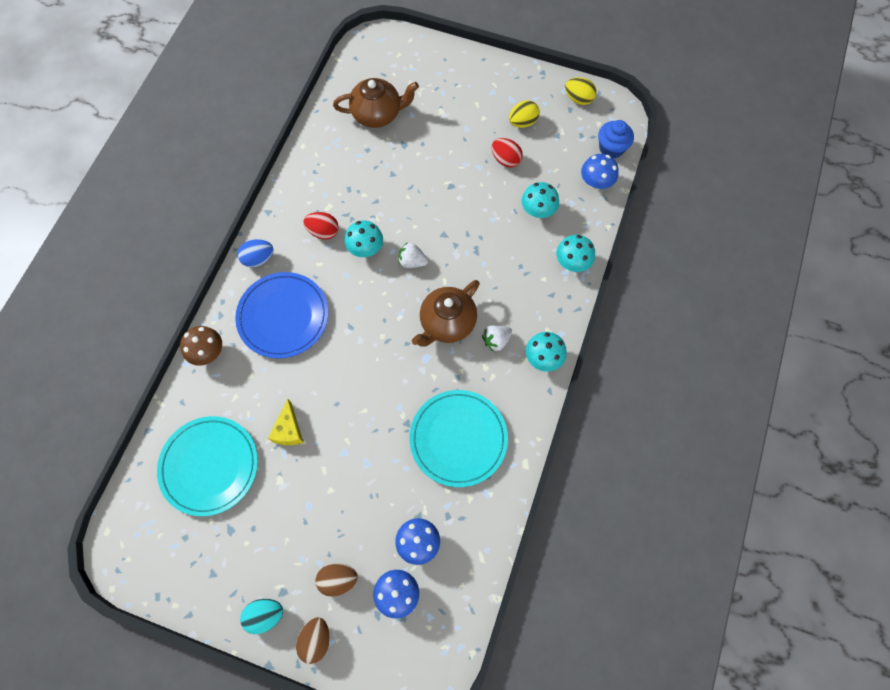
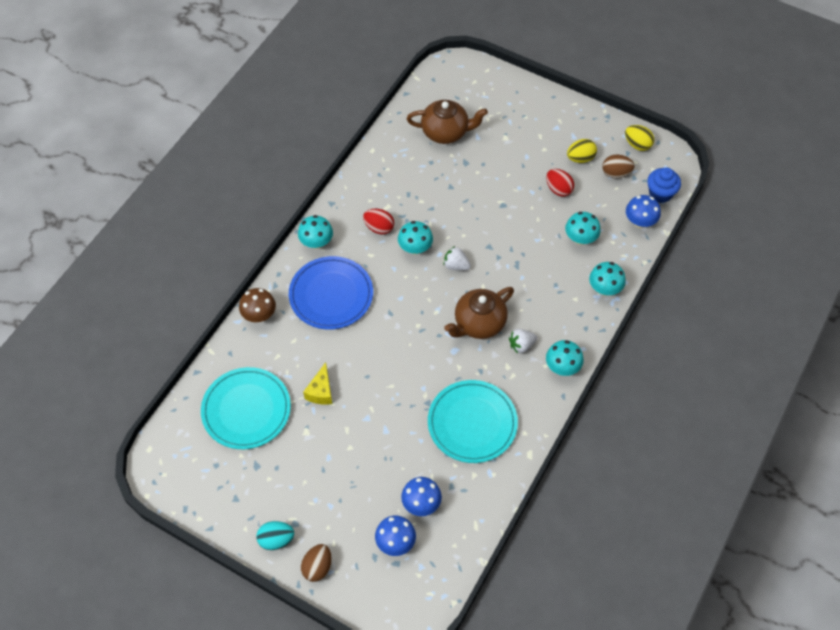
camera: 10 degrees right, 10 degrees down
blue egg [238,239,273,268] -> turquoise mushroom [298,215,333,249]
brown egg [315,563,358,597] -> brown egg moved to [602,155,634,178]

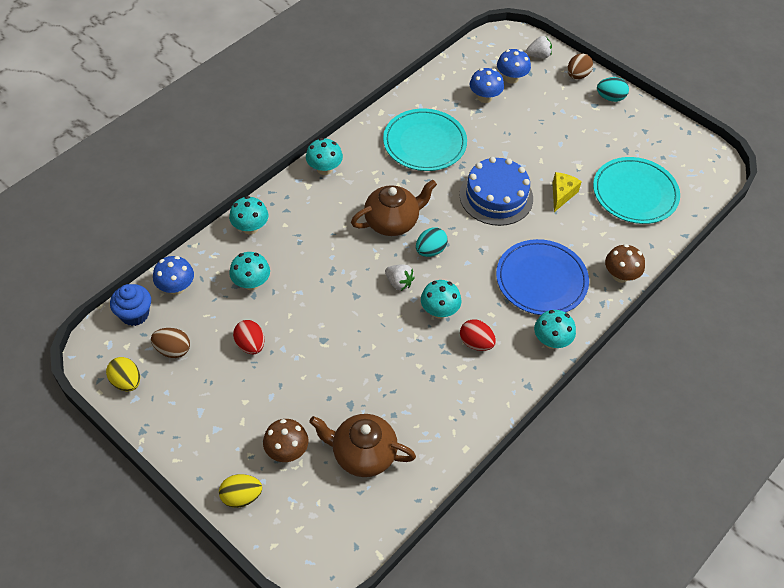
camera: 170 degrees left, 5 degrees down
white strawberry [509,329,537,353] -> white strawberry moved to [526,36,552,58]
yellow egg [567,139,597,163] -> yellow egg moved to [219,474,262,508]
none -> brown mushroom [263,419,308,462]
none -> turquoise egg [416,227,448,257]
none -> blue cake [460,157,533,226]

